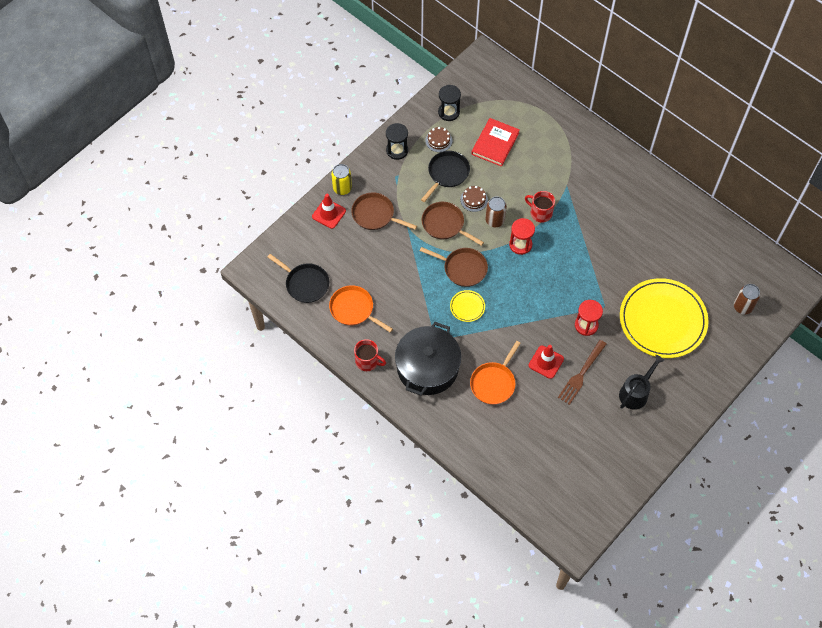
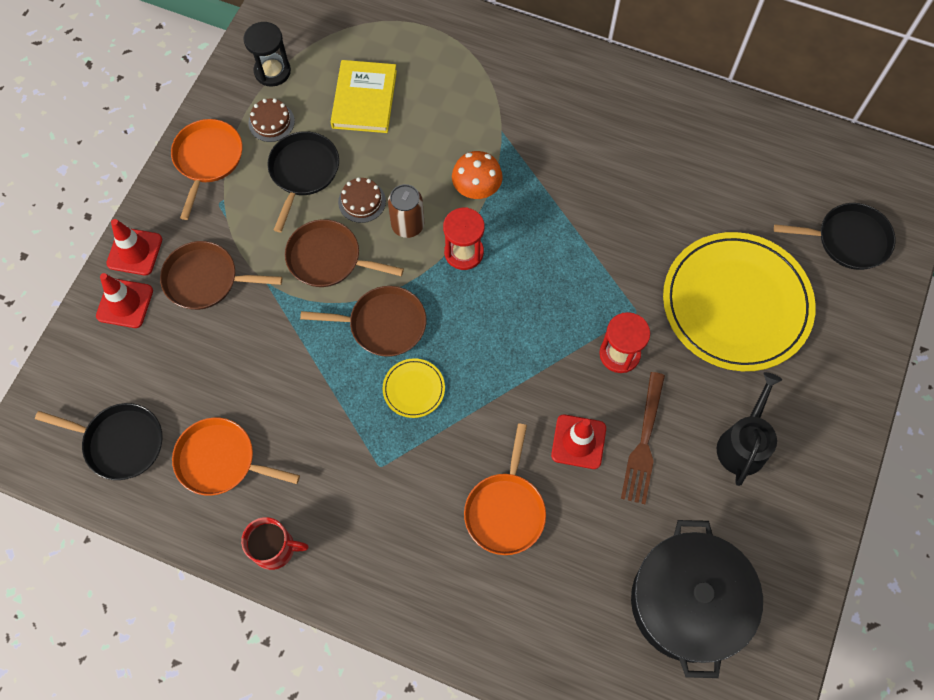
camera: 20 degrees left, 5 degrees up
yellow can [331,164,352,195] -> red traffic cone [106,219,162,275]
black hourglass [386,123,408,160] -> orange pan [171,119,242,220]
black pot [395,322,461,396] -> black pot moved to [631,520,763,678]
red book [471,118,520,167] -> yellow book [331,60,397,133]
red mug [525,191,555,223] -> orange mushroom [452,151,503,199]
brown can [734,284,760,314] -> black pan [774,203,895,270]

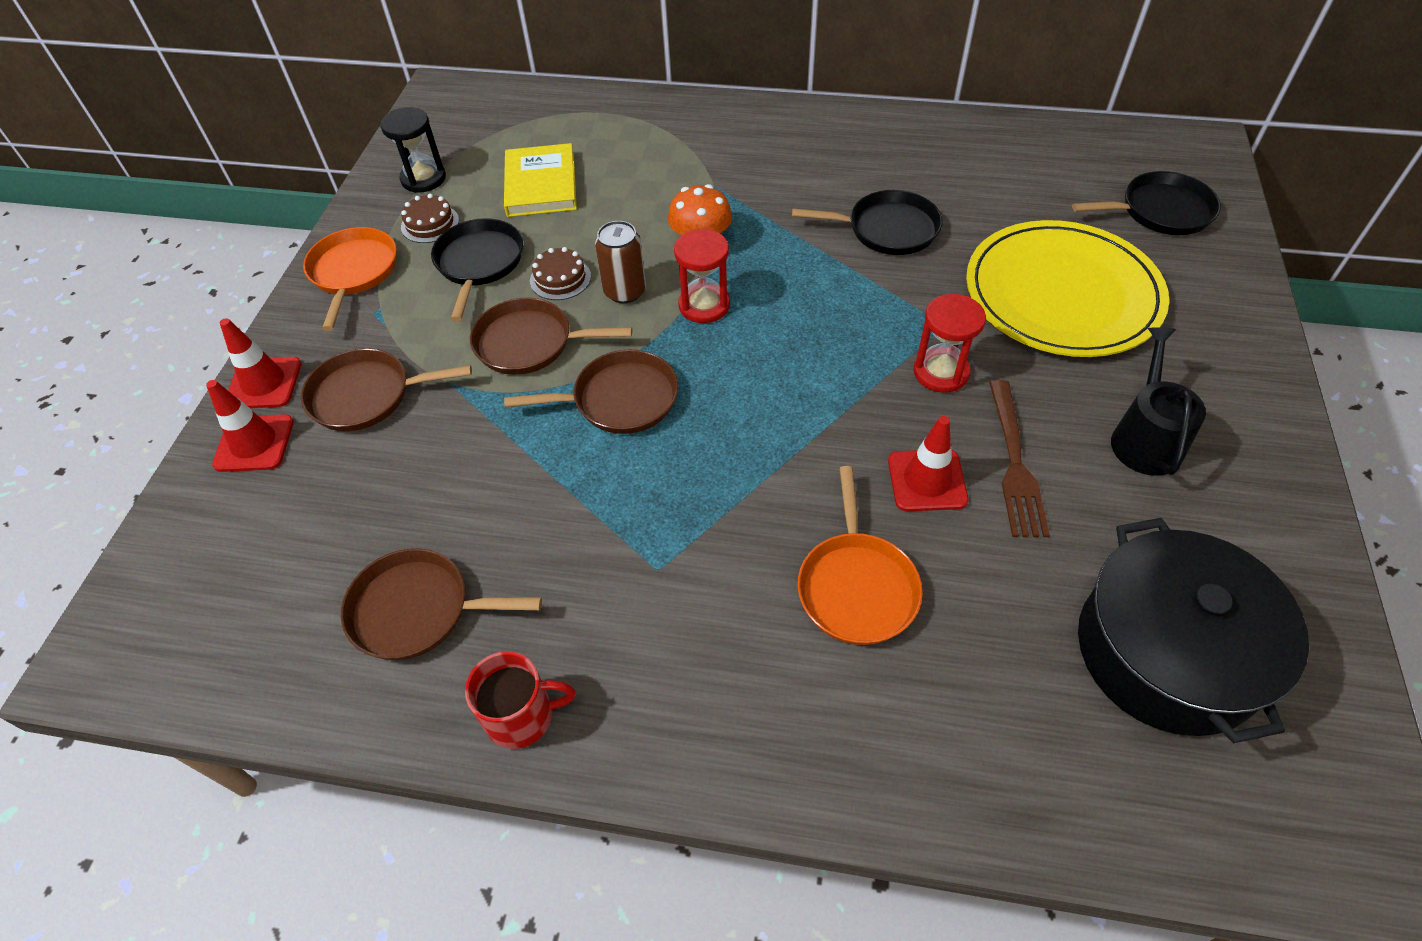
camera: 10 degrees left, 15 degrees down
black pan [35,403,163,480] -> black pan moved to [792,190,942,255]
orange pan [172,418,300,496] -> brown pan [341,548,542,660]
yellow plate [382,358,445,418] -> none

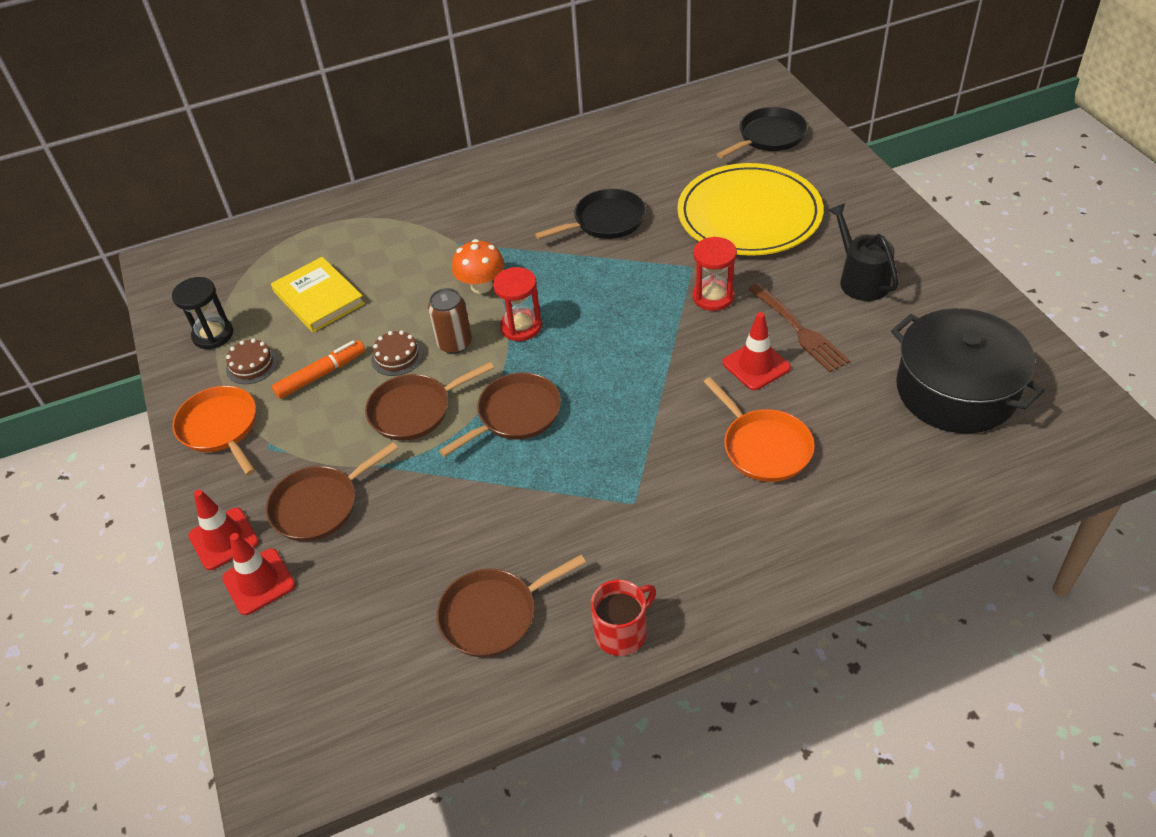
camera: 30 degrees left, 5 degrees down
black pan [431,218,523,321] -> orange marker [272,340,365,399]

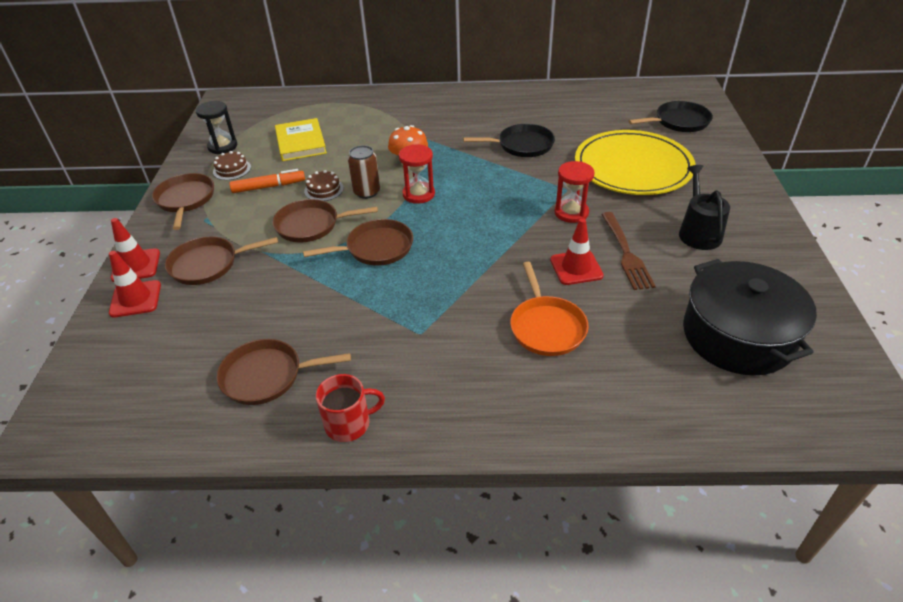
camera: 20 degrees right, 5 degrees down
orange pan [172,386,256,476] -> brown pan [152,173,214,230]

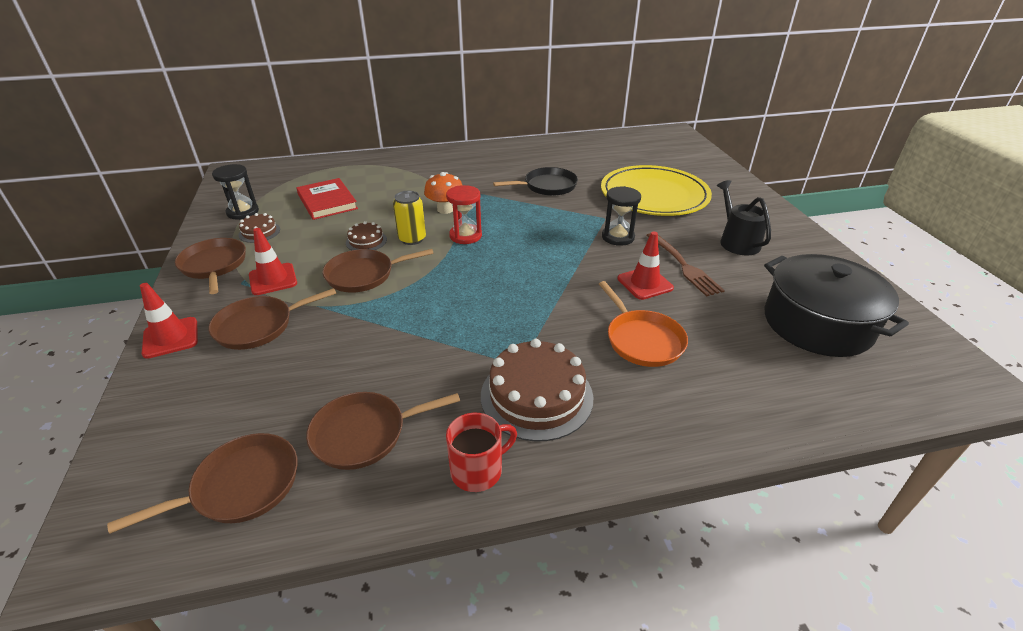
camera: 15 degrees left, 5 degrees down
red traffic cone [109,251,161,318] -> red traffic cone moved to [249,228,297,295]
orange marker [229,169,305,193] -> none
yellow book [275,118,327,161] -> red book [296,178,358,220]
brown pan [303,219,413,266] -> brown pan moved to [107,433,298,534]
brown can [348,145,380,199] -> yellow can [393,191,426,245]
red hourglass [555,161,595,223] -> black hourglass [602,186,641,246]
black pan [628,101,713,132] -> none
none -> brown cake [481,339,594,442]

